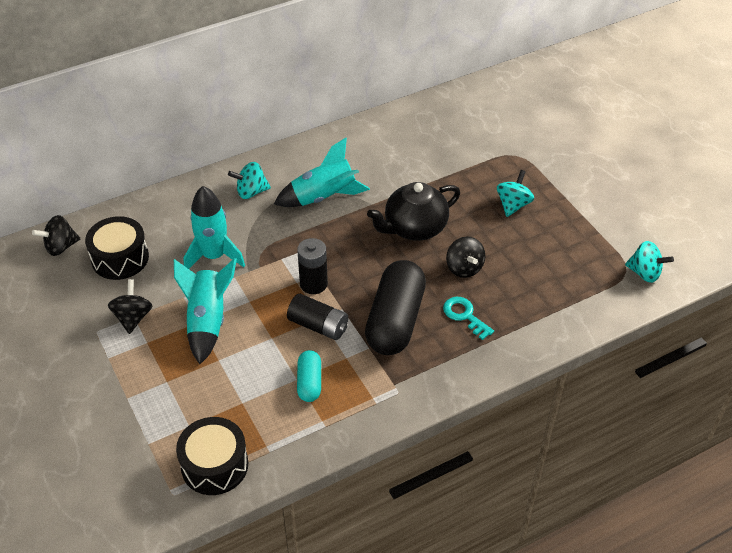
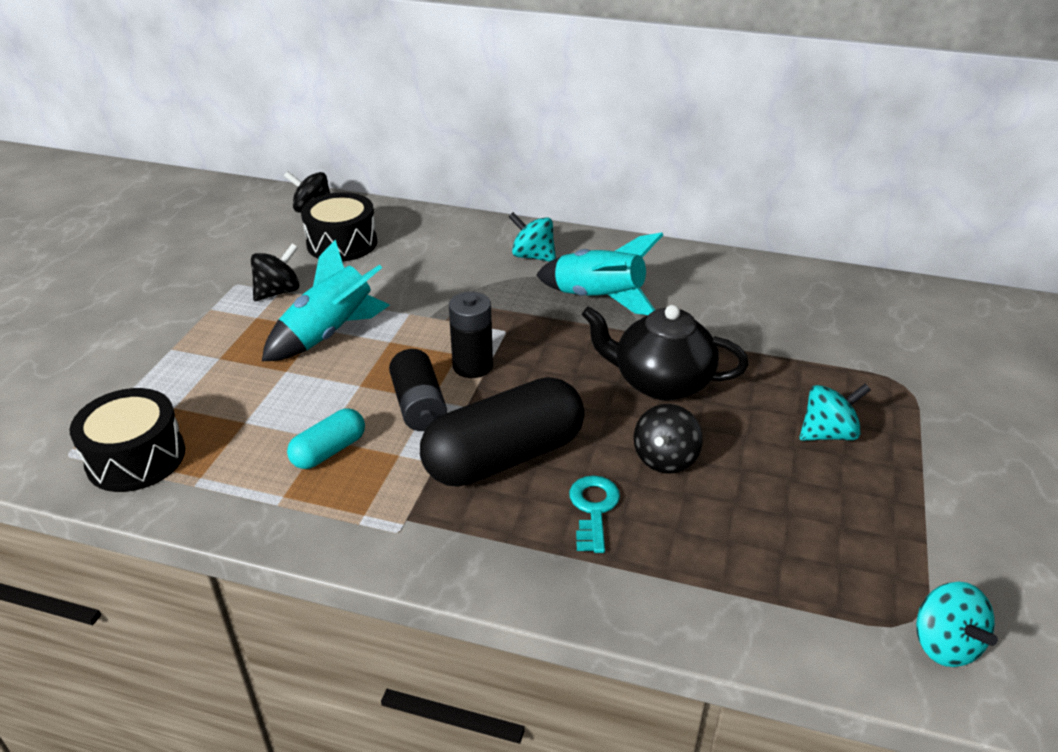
camera: 45 degrees right, 10 degrees down
turquoise rocket [184,186,245,269] -> none

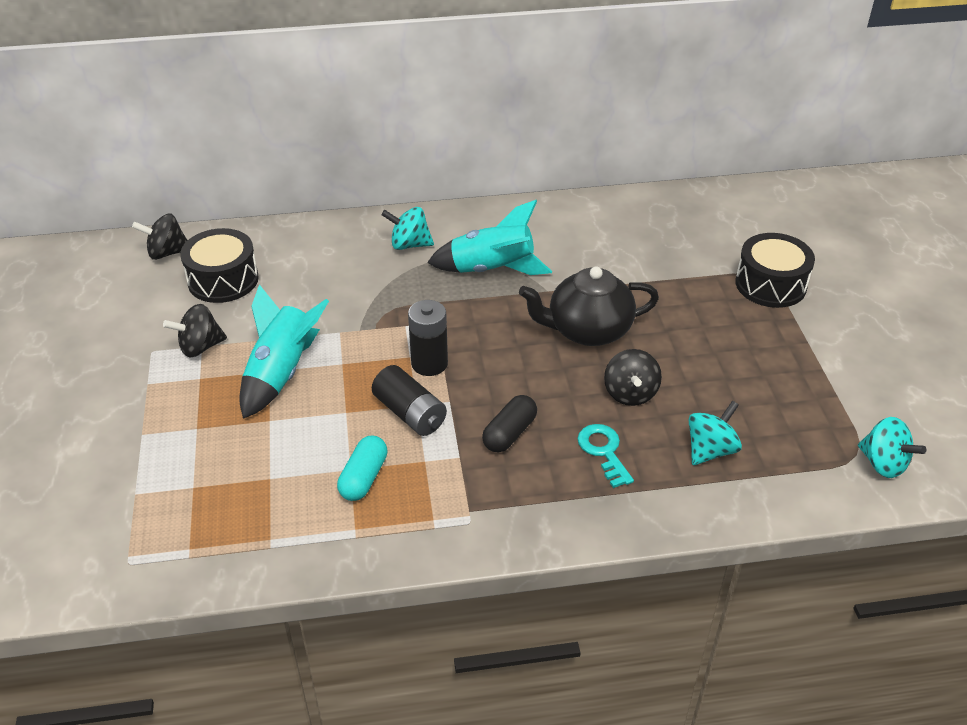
camera: 25 degrees left, 5 degrees up
black drum [70,388,185,492] -> black drum moved to [735,233,815,308]
black spinning top [251,244,299,301] -> black spinning top turned 135 degrees counterclockwise [163,304,227,357]
black capsule [420,377,584,487] -> black capsule [482,395,537,452], size x0.50
turquoise spinning top [799,384,871,441] -> turquoise spinning top moved to [689,401,742,465]

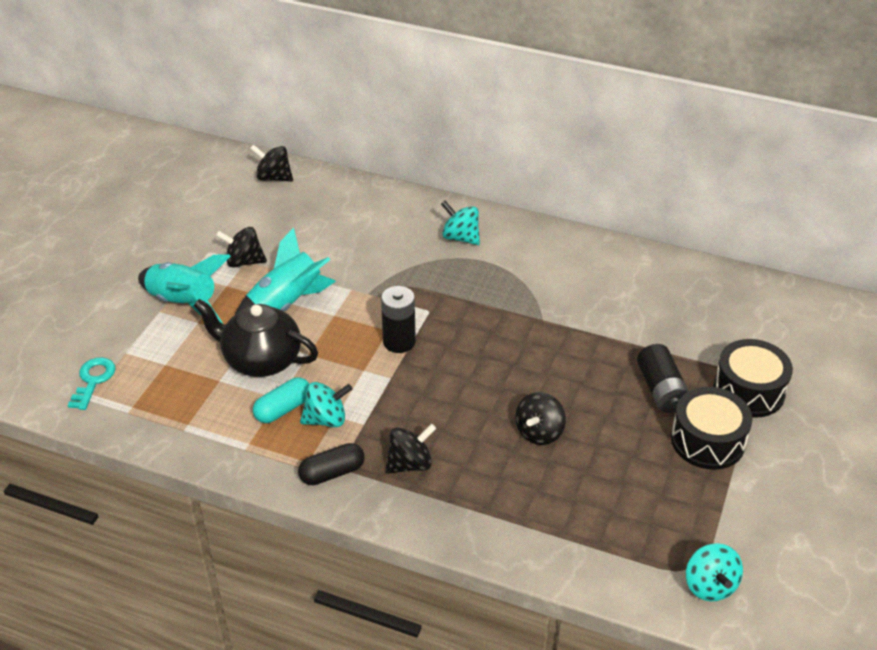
camera: 30 degrees right, 0 degrees up
black drum [180,228,259,303] -> black drum moved to [671,387,752,470]
black battery [372,365,447,436] -> black battery moved to [637,344,689,413]
turquoise rocket [427,200,552,275] -> turquoise rocket moved to [138,254,231,324]
black capsule [482,395,537,452] -> black capsule moved to [298,443,365,485]
black teapot [519,267,659,346] -> black teapot moved to [194,299,318,377]
turquoise key [577,424,634,488] -> turquoise key moved to [68,357,116,410]
turquoise spinning top [689,401,742,465] -> turquoise spinning top moved to [300,382,352,427]
none -> black spinning top [385,424,436,474]

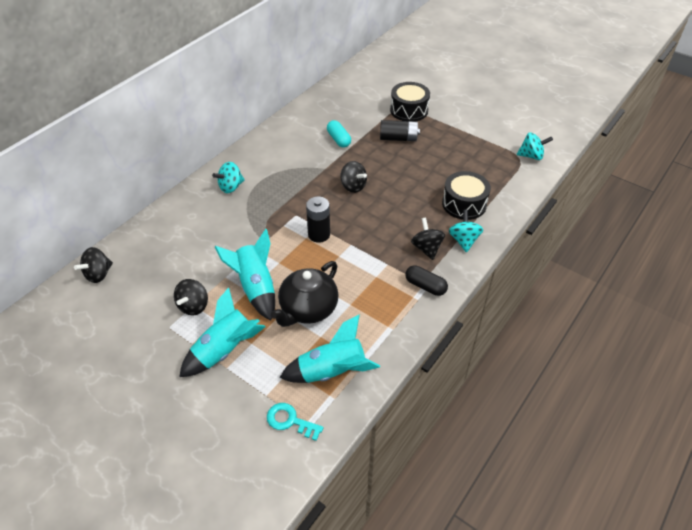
camera: 75 degrees left, 5 degrees up
turquoise capsule [253,377,309,423] -> turquoise capsule moved to [327,120,351,148]
black capsule [298,443,365,485] -> black capsule turned 45 degrees counterclockwise [405,265,448,296]
turquoise spinning top [300,382,352,427] -> turquoise spinning top moved to [449,210,483,253]
black spinning top [515,392,566,445] -> black spinning top moved to [340,161,367,193]
black drum [671,387,752,470] -> black drum moved to [442,171,491,220]
none -> turquoise rocket [279,315,380,383]

